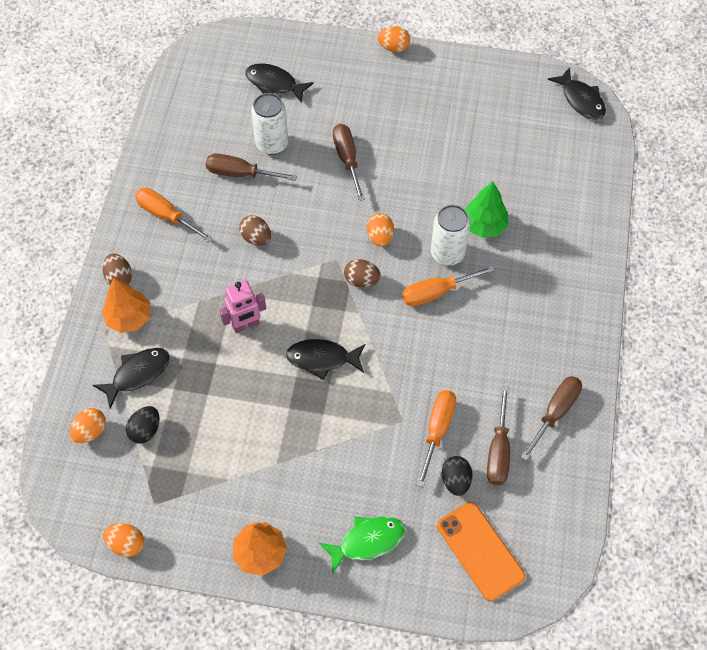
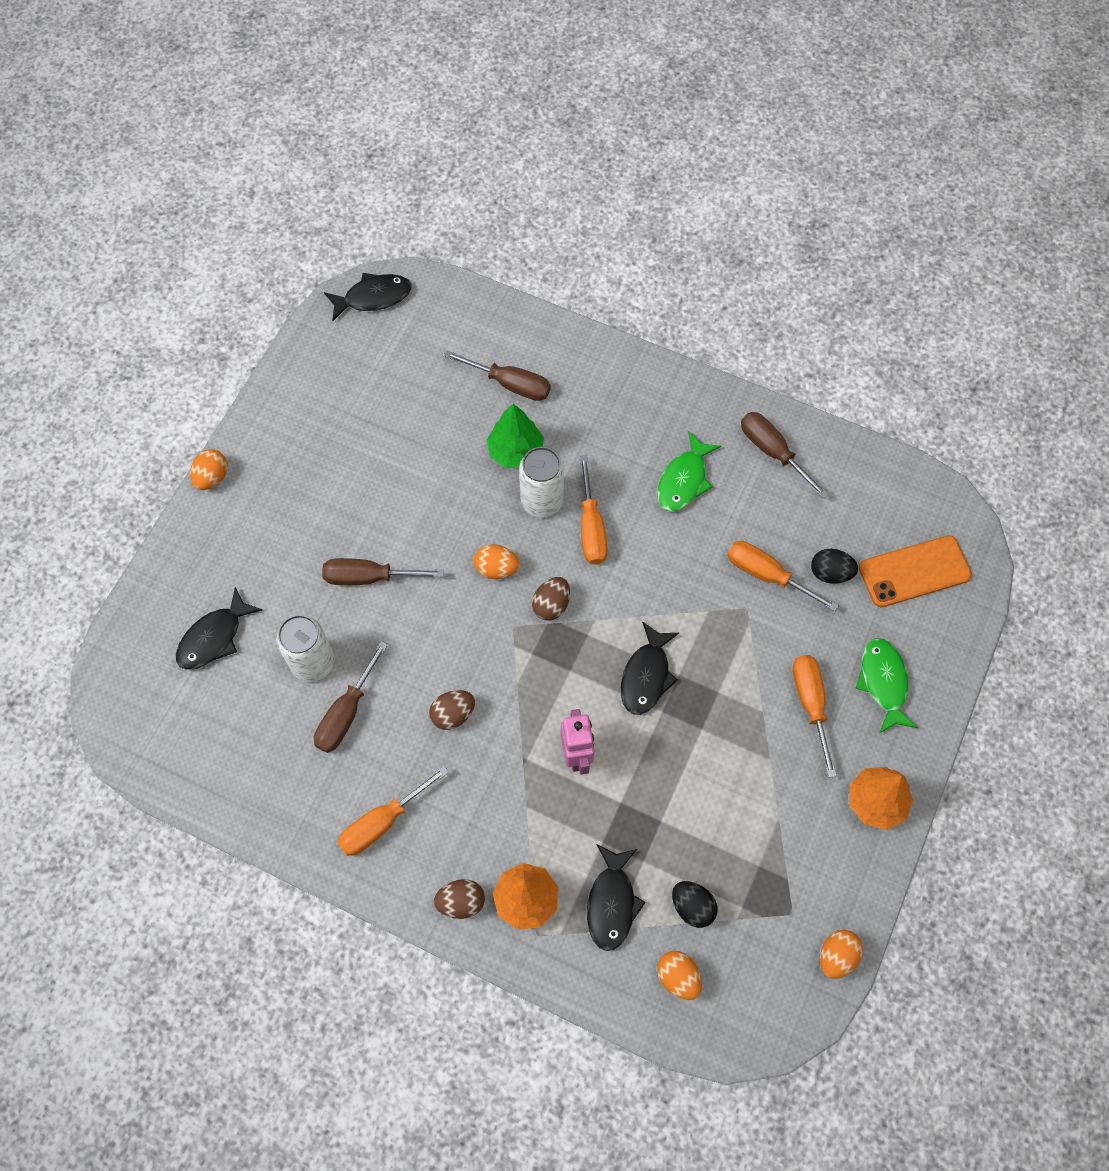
camera: 75 degrees left, 5 degrees up
black fish [93,348,170,408] -> black fish turned 150 degrees counterclockwise [587,844,646,951]
brown screwdriver [487,386,510,485] -> brown screwdriver moved to [444,350,551,401]
none -> green fish [657,431,721,512]
none -> orange screwdriver [792,655,837,778]

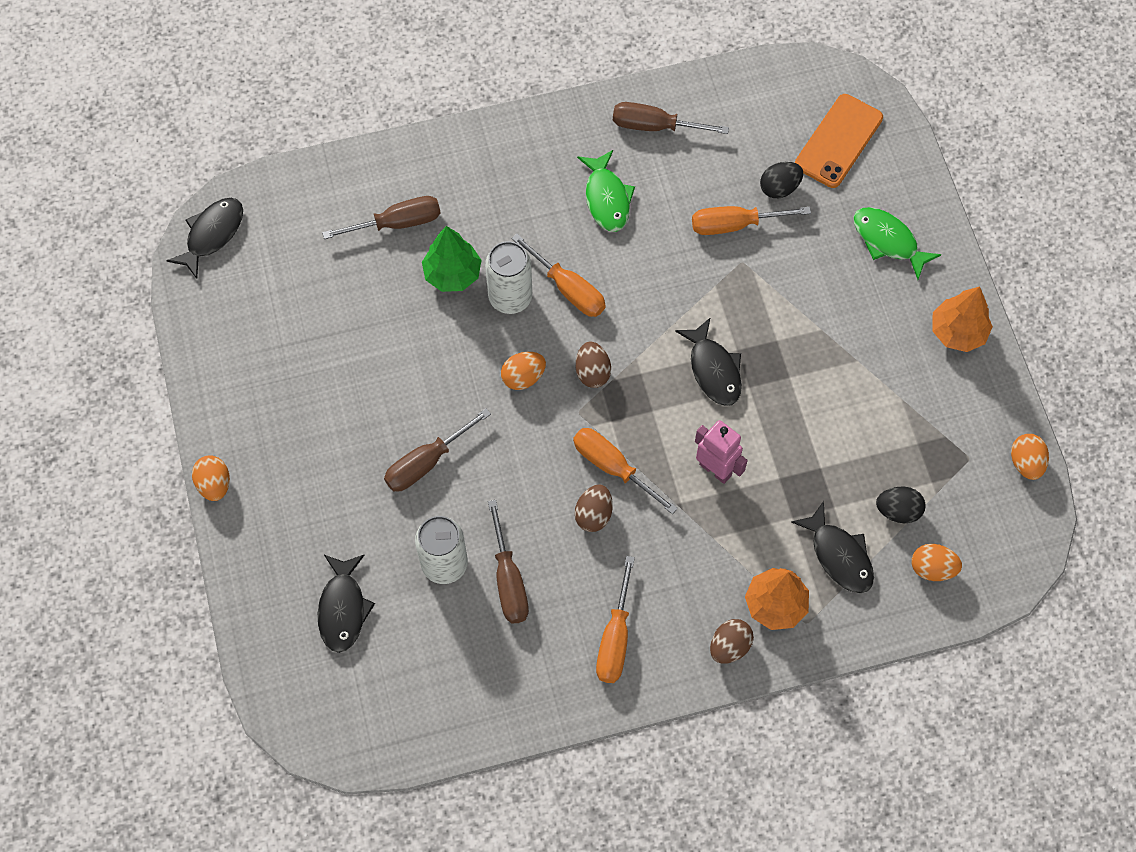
camera: 40 degrees left, 0 degrees up
orange screwdriver [792,655,837,778] -> orange screwdriver moved to [573,428,678,514]

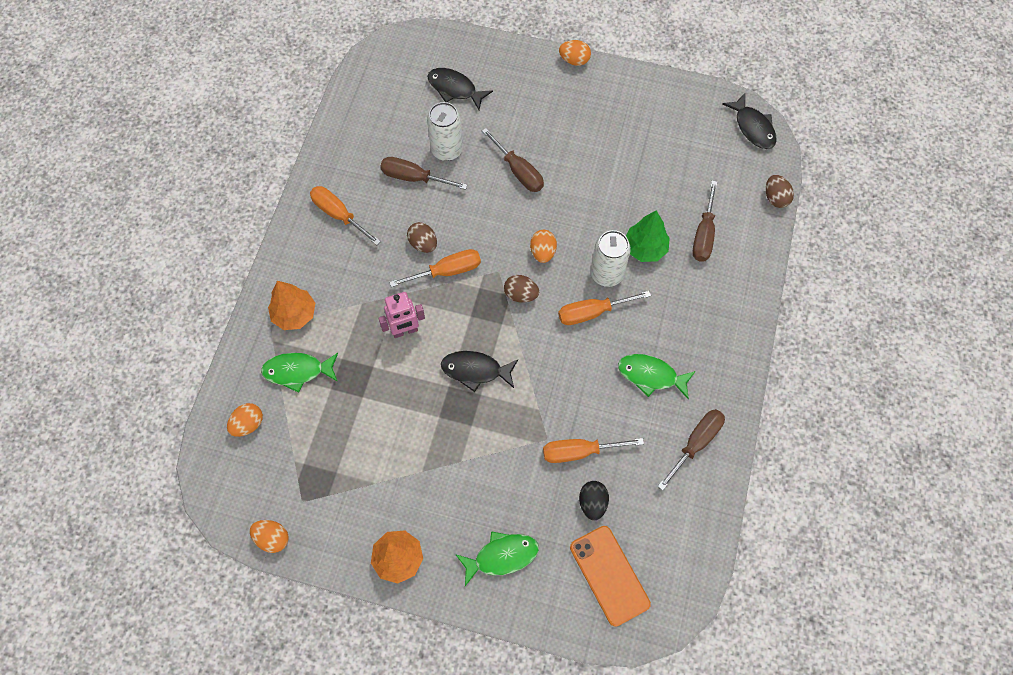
camera: 120 degrees right, 0 degrees up
brown screwdriver [384,408,491,492] -> brown screwdriver turned 150 degrees clockwise [482,128,544,192]
orange screwdriver [692,206,811,235] -> orange screwdriver turned 120 degrees counterclockwise [543,438,644,463]
brown egg [710,619,754,664] -> brown egg moved to [766,175,794,208]
black fish [791,501,874,593] -> green fish [261,353,338,393]
black egg [876,487,926,523] -> none

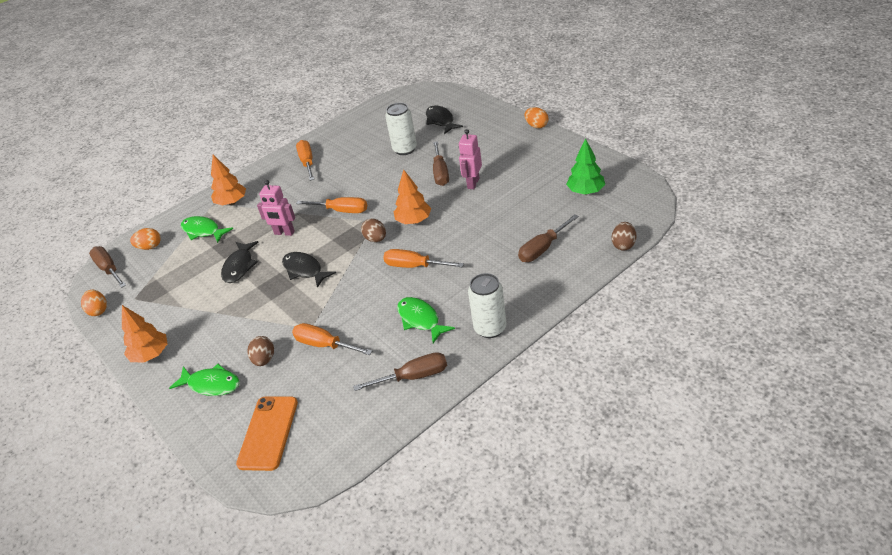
camera: 40 degrees right, 25 degrees down
brown screwdriver [380,157,468,190] -> brown screwdriver moved to [89,246,126,288]
brown egg [407,222,437,253] -> brown egg moved to [248,336,274,366]
orange egg [530,230,557,263] -> orange tree [394,170,431,224]
black egg [579,481,609,520] -> none
white can [590,230,631,287] -> white can moved to [468,273,507,338]
green tree [626,210,670,262] -> green tree moved to [566,138,605,195]
black fish [722,94,777,149] -> black fish moved to [221,241,259,283]
none -> pink robot [459,129,482,189]

